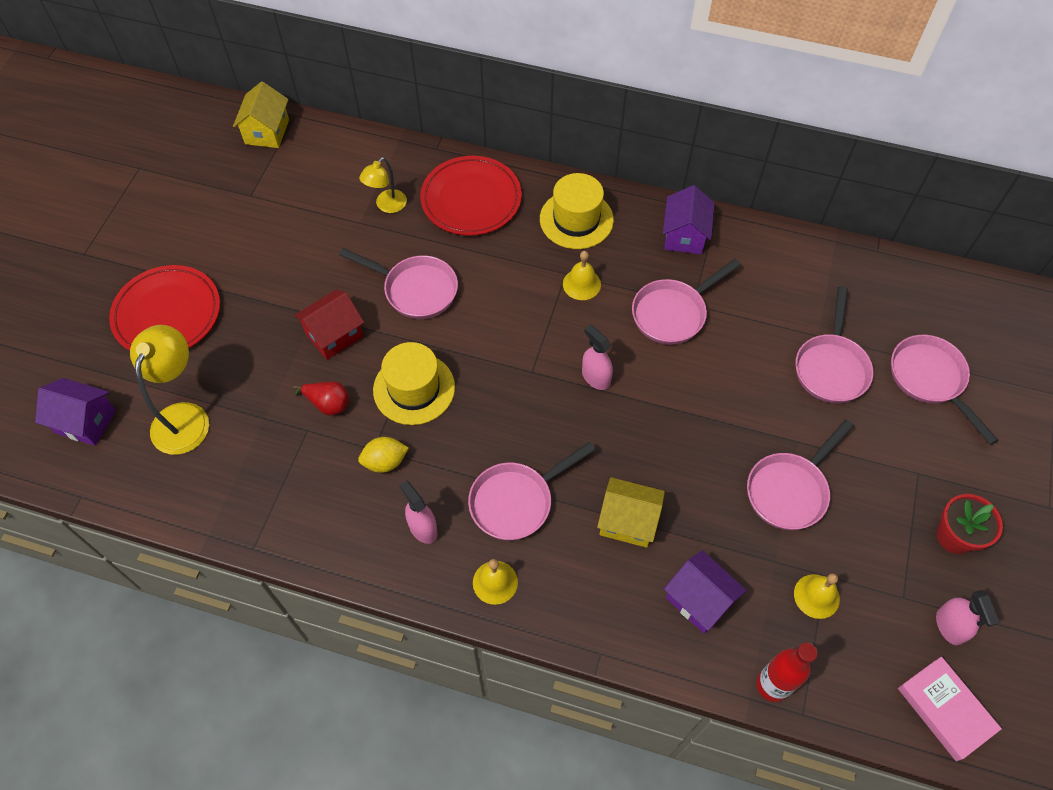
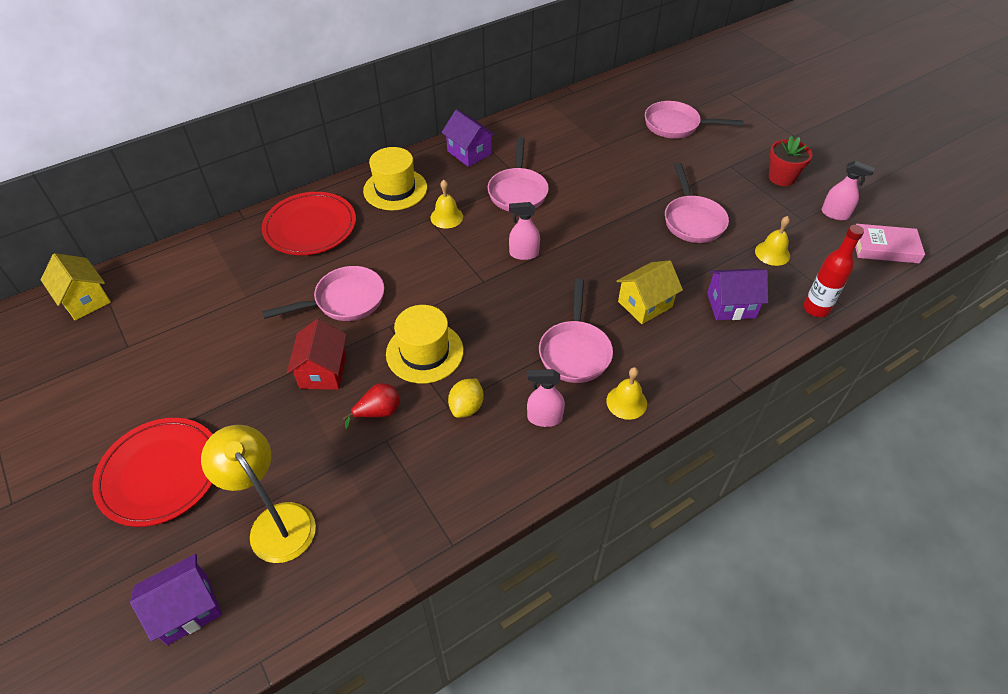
camera: 50 degrees left, 10 degrees down
yellow lamp [359,157,407,213] -> none
pink pan [795,286,874,404] -> none

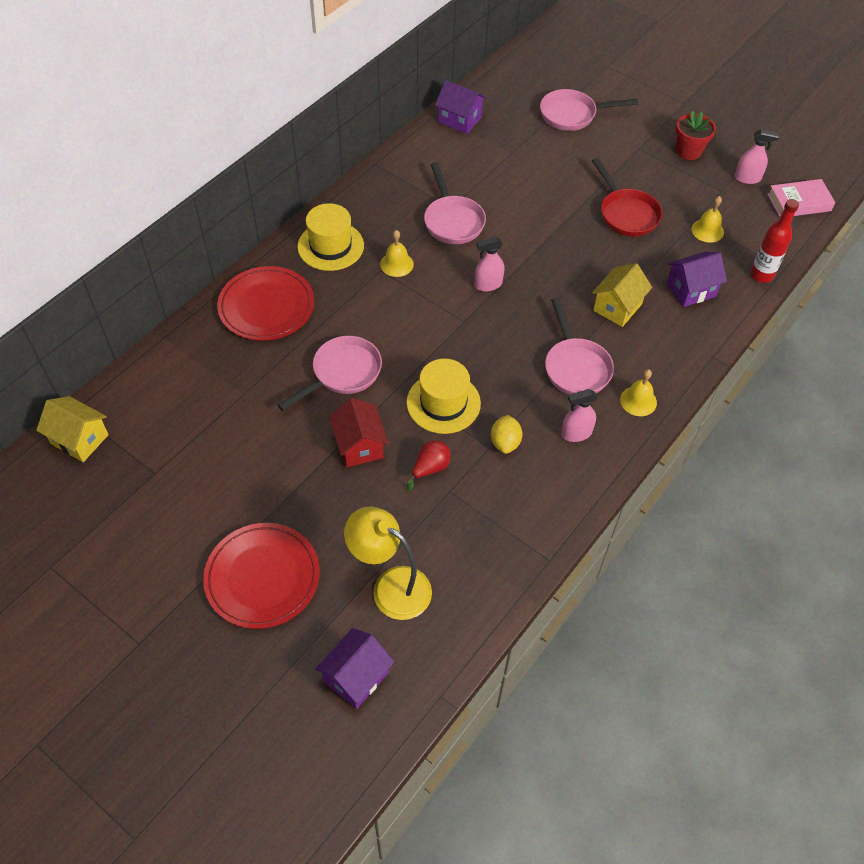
camera: 20 degrees left, 5 degrees up
purple house [442,110,496,167] -> purple house moved to [435,80,487,134]
pink pan [665,163,729,243] -> red pan [592,158,663,237]

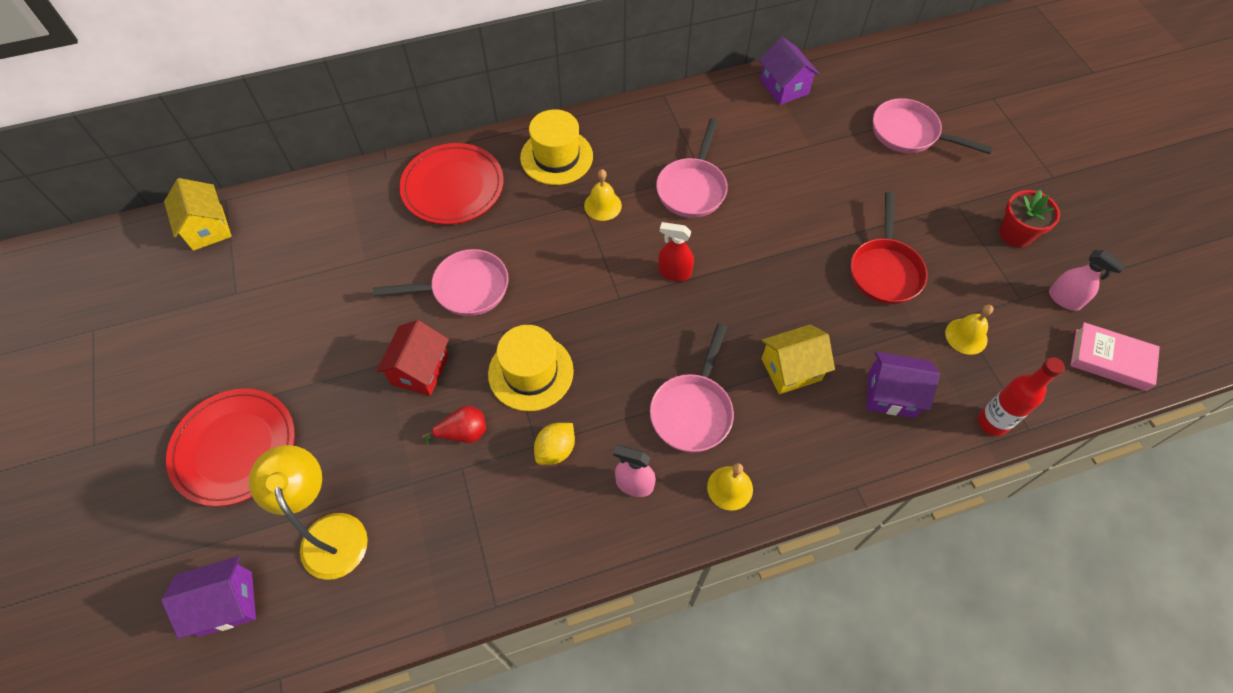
camera: 35 degrees right, 5 degrees up
pink spray bottle [475,237,505,291] -> red spray bottle [658,222,694,281]

